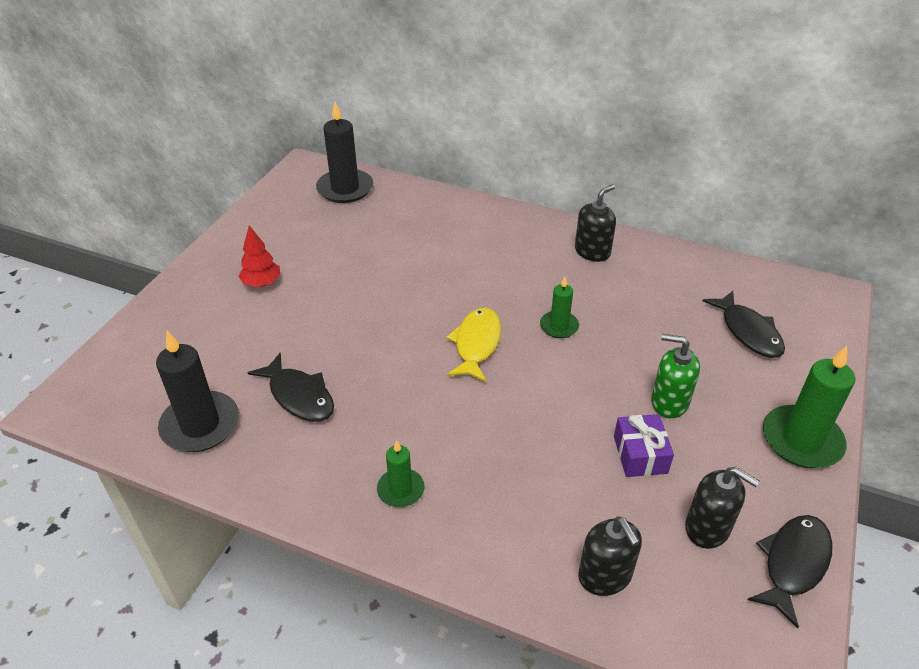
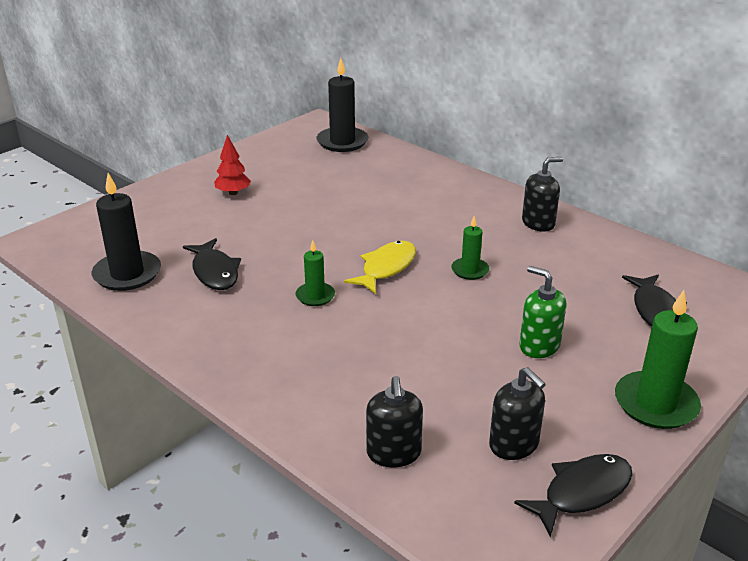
camera: 20 degrees right, 10 degrees down
green candle [377,440,425,507] -> green candle moved to [296,240,335,306]
purple gift [614,414,674,477] -> none

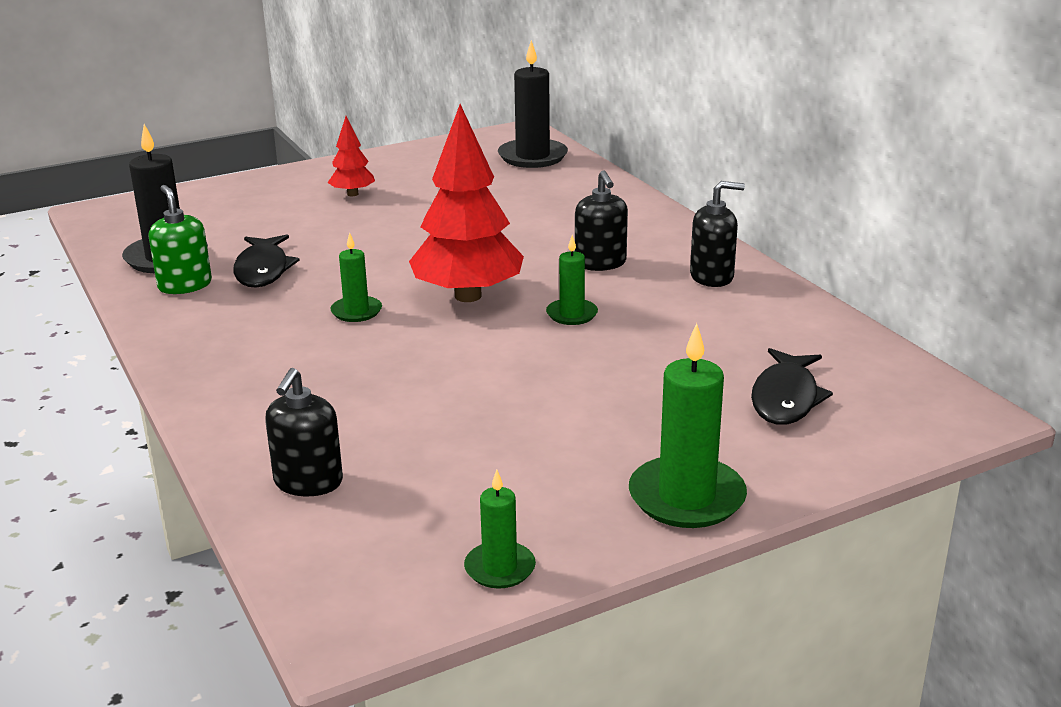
camera: 20 degrees right, 5 degrees down
yellow fish [344,240,416,294] -> red tree [409,104,524,302]
black soap dispenser [489,367,546,460] -> black soap dispenser moved to [575,170,628,271]
black fish [514,454,632,538] -> green candle [464,470,536,589]
green soap dispenser [519,266,567,358] -> green soap dispenser moved to [149,185,212,294]

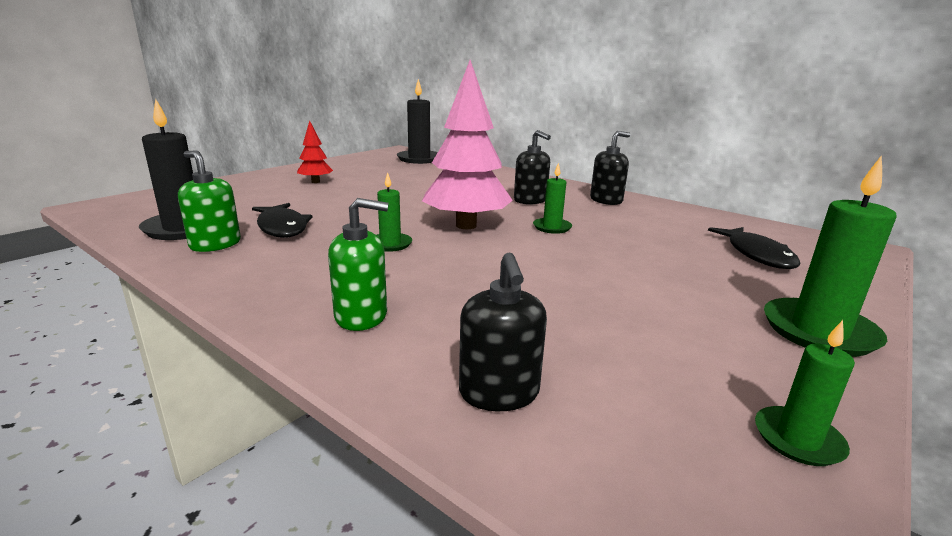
camera: 25 degrees left, 5 degrees down
red tree [409,104,524,302] -> pink tree [422,60,513,229]
none -> green soap dispenser [328,198,389,331]

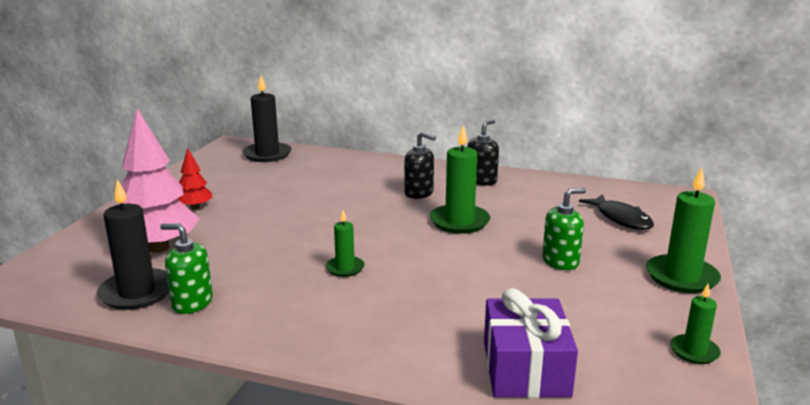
camera: 20 degrees left, 0 degrees up
black fish [252,203,313,238] -> none
green soap dispenser [328,198,389,331] -> green soap dispenser moved to [542,188,586,270]
pink tree [422,60,513,229] -> pink tree moved to [121,108,200,253]
black soap dispenser [459,253,547,411] -> purple gift [484,288,578,398]
green candle [533,162,572,234] -> green candle [430,125,491,234], size x1.77

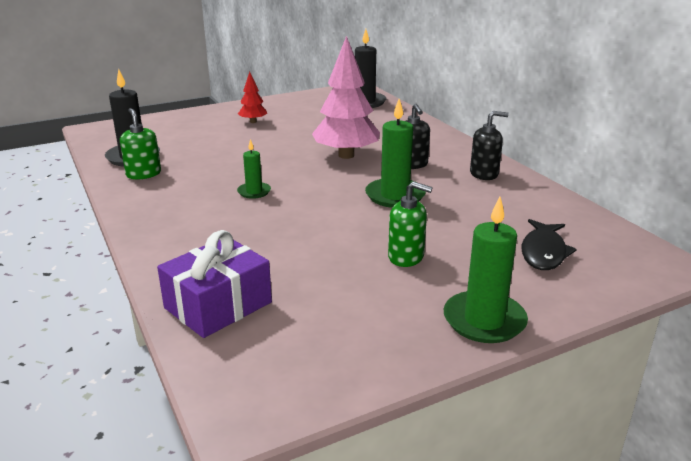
camera: 45 degrees right, 5 degrees up
pink tree [121,108,200,253] -> pink tree moved to [312,36,380,159]
green candle [670,284,721,364] -> none

